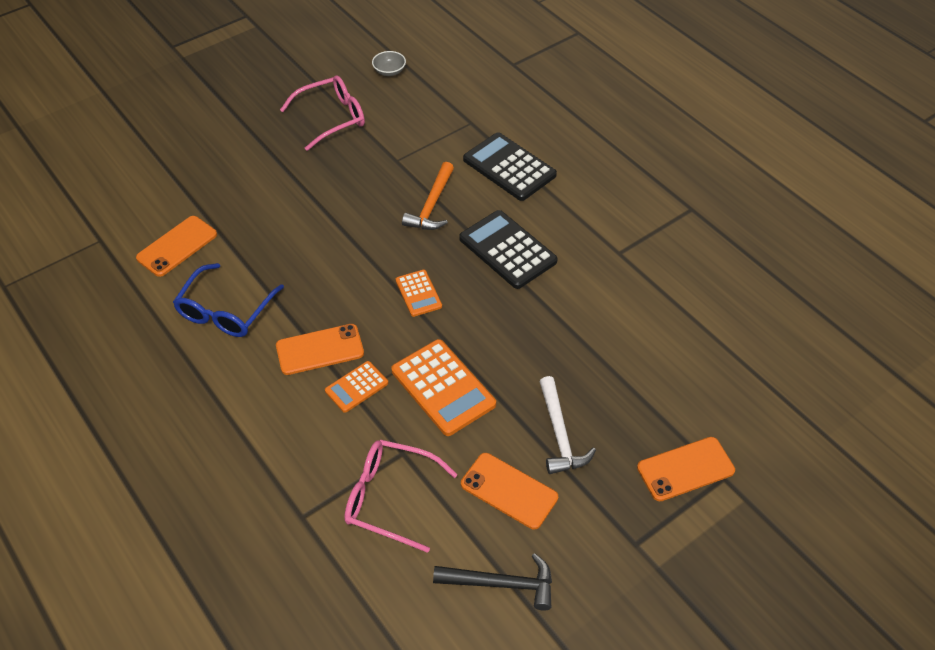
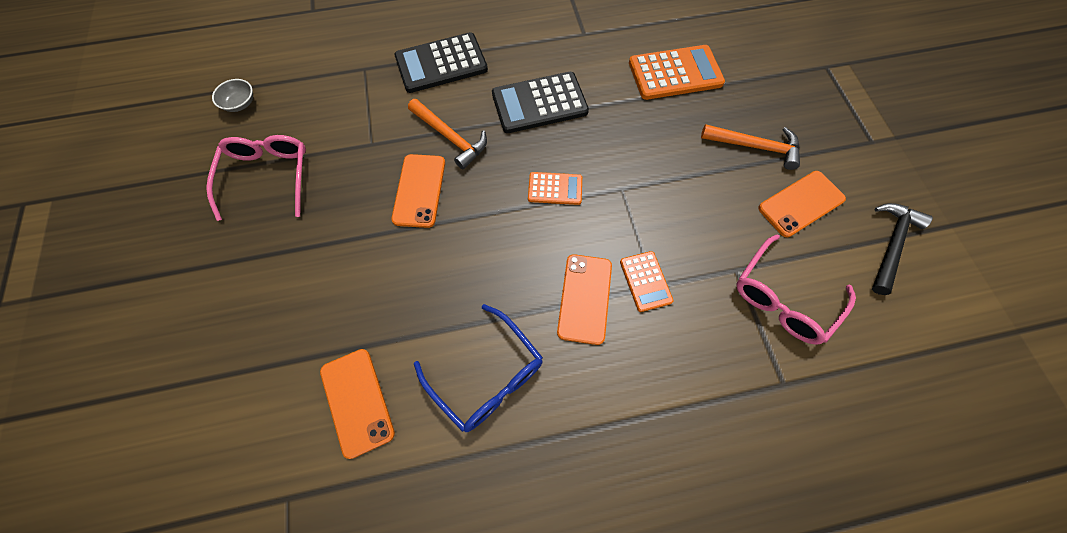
camera: 65 degrees left, 15 degrees up
orange calculator [391,339,496,436] -> orange calculator moved to [629,45,725,100]
white hammer [539,376,596,474] -> orange hammer [701,124,800,170]
orange phone [637,437,735,501] -> orange phone moved to [391,154,445,228]

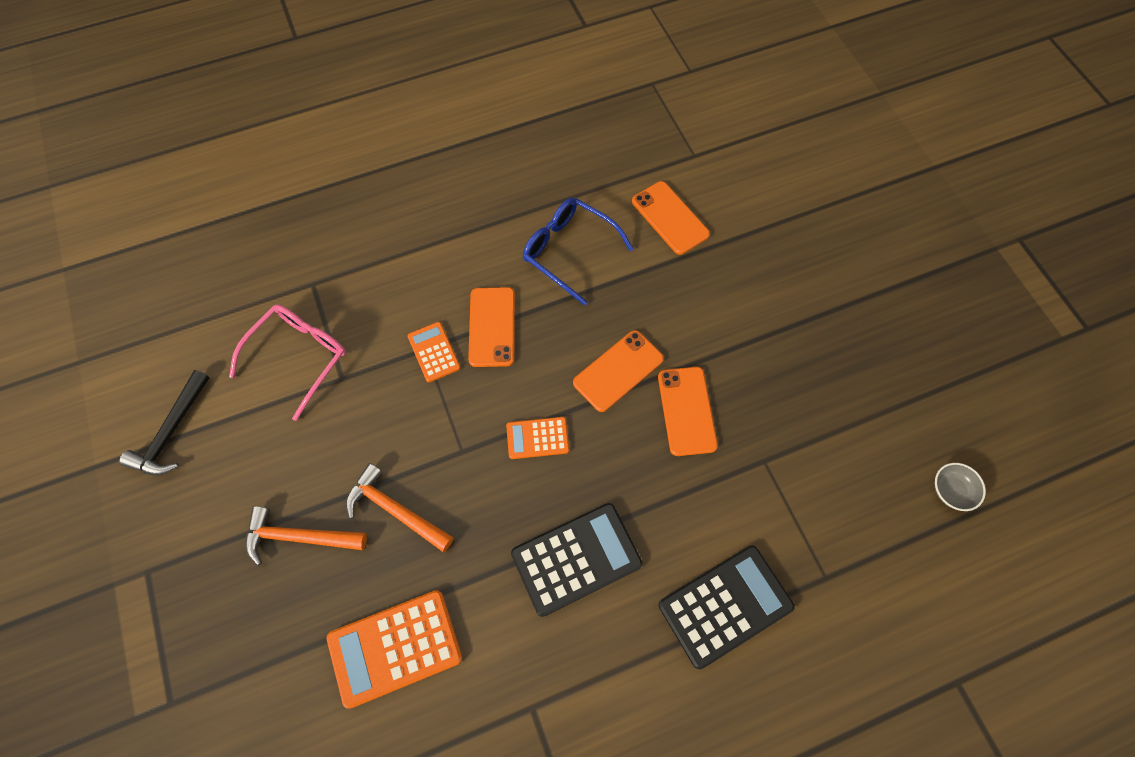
camera: 170 degrees right, 0 degrees up
pink glasses [206,135,306,221] -> none
orange hammer [408,99,487,169] -> orange hammer moved to [346,463,454,552]
orange phone [758,171,846,237] -> orange phone moved to [573,330,664,412]

